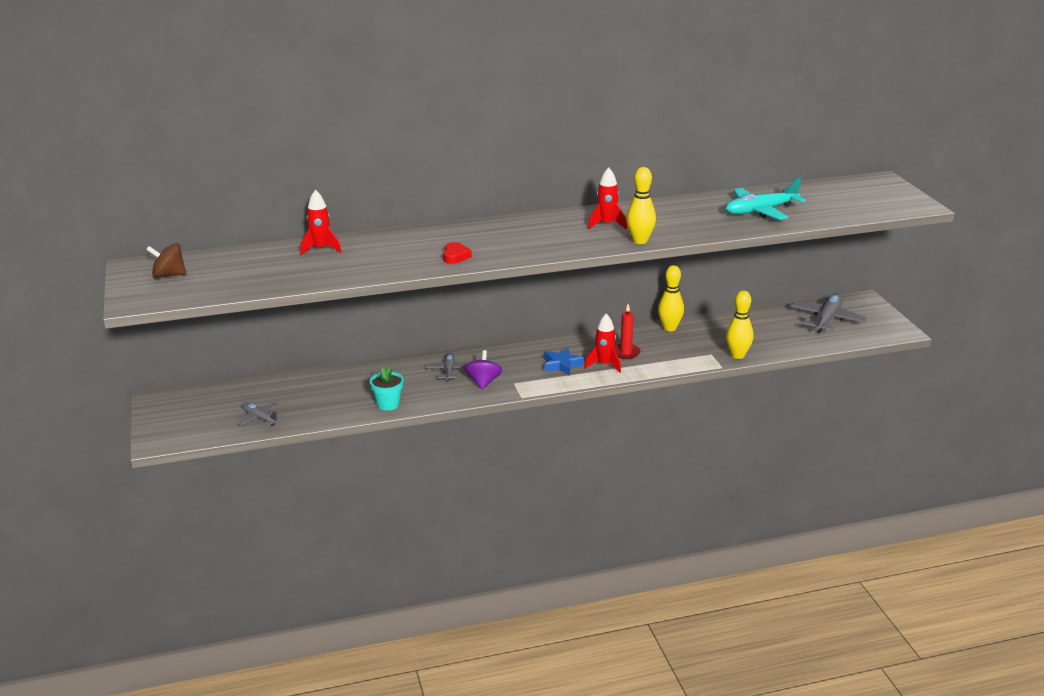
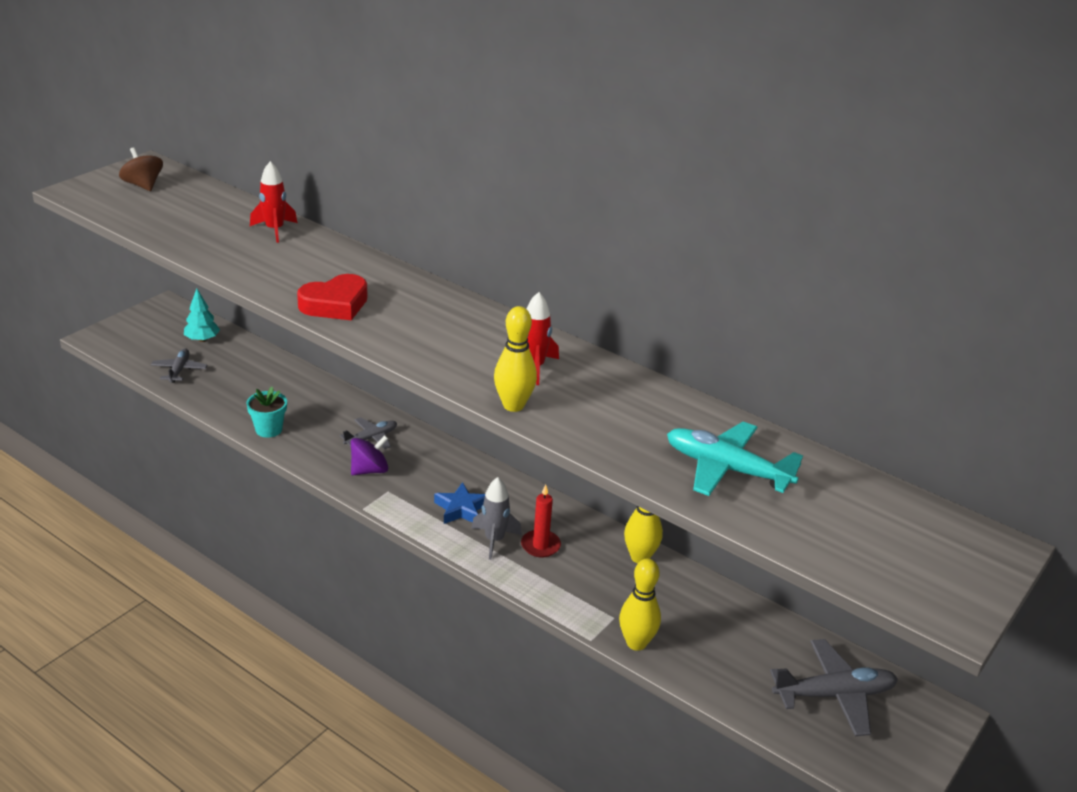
camera: 50 degrees right, 5 degrees up
red heart [443,242,472,264] -> red heart [297,274,367,320], size x1.70
red rocket [584,314,621,373] -> grey rocket [471,477,522,560]
none -> turquoise tree [184,289,220,342]

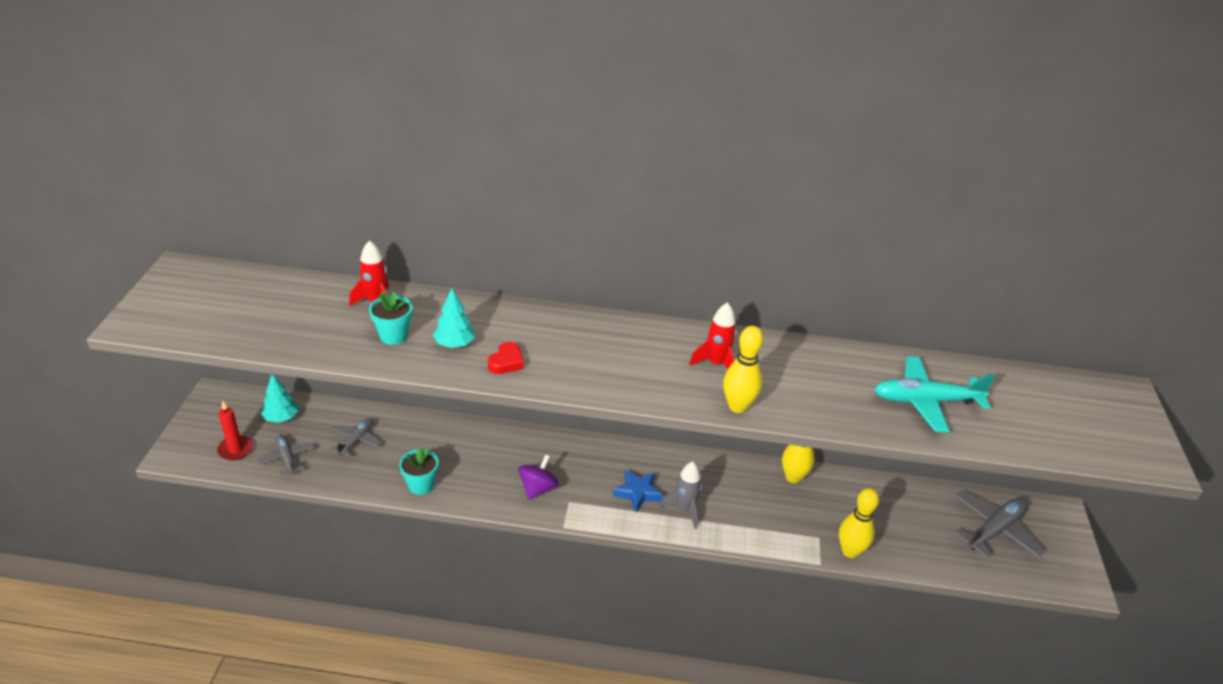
camera: 30 degrees left, 5 degrees up
brown spinning top [119,147,163,191] -> none
red heart [297,274,367,320] -> red heart [488,342,524,374], size x0.59
grey plane [340,417,397,449] -> grey plane moved to [331,418,382,457]
red candle [521,484,561,557] -> red candle moved to [217,401,253,461]
none -> turquoise flower pot [369,292,412,345]
none -> turquoise tree [433,288,475,348]

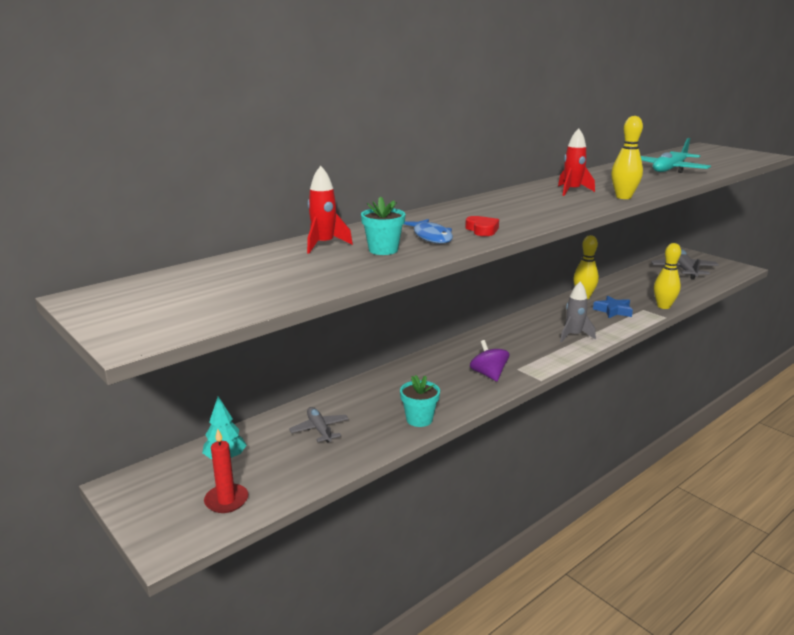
camera: 45 degrees left, 15 degrees down
grey plane [257,434,315,475] -> none
turquoise tree [433,288,475,348] -> blue fish [404,219,453,244]
blue star [613,469,663,512] -> blue star moved to [593,296,633,318]

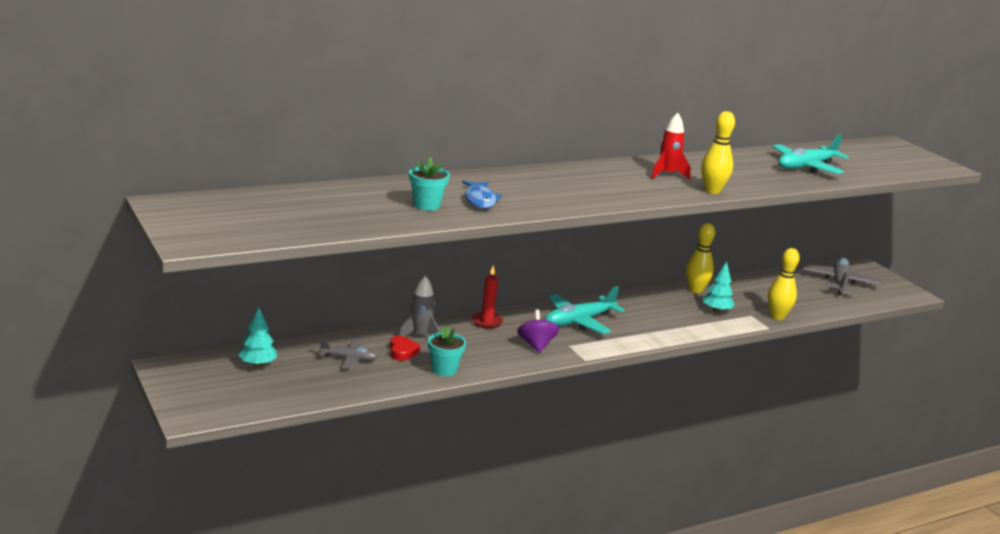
camera: 10 degrees right, 0 degrees up
red candle [204,429,248,513] -> red candle moved to [471,265,503,329]
grey plane [289,407,349,443] -> grey plane turned 105 degrees clockwise [319,338,378,369]
red rocket [307,166,353,254] -> none
red heart [465,216,499,236] -> red heart moved to [390,336,420,361]
grey rocket [560,281,596,342] -> grey rocket moved to [399,276,440,336]
blue star [593,296,633,318] -> turquoise tree [703,261,735,312]
none -> turquoise plane [545,286,624,334]

